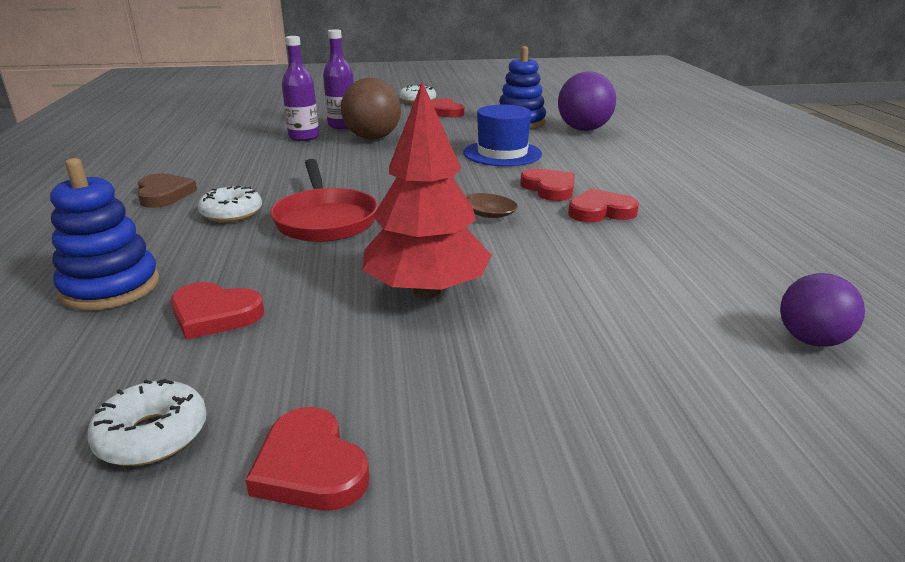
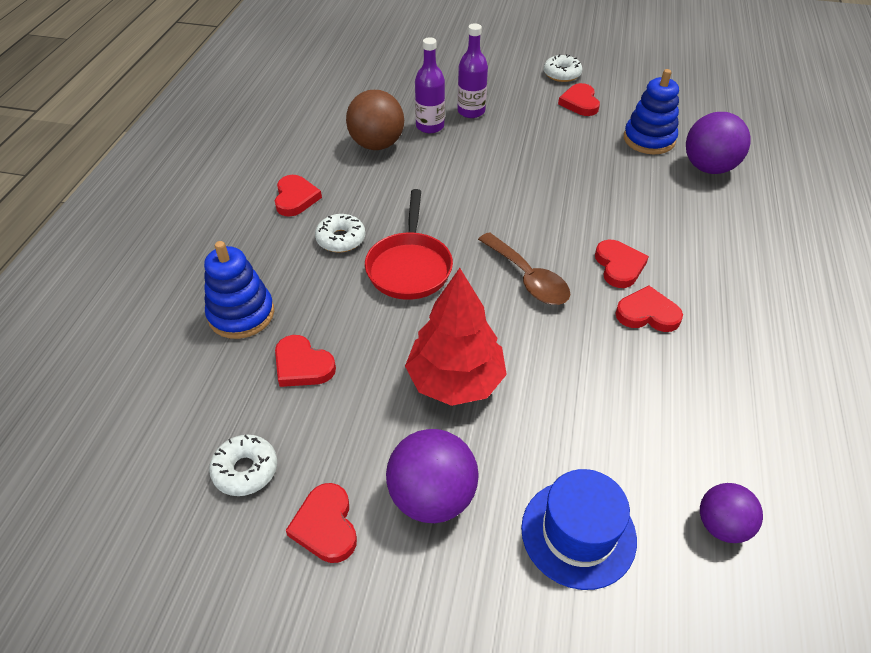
camera: 20 degrees right, 20 degrees up
brown heart [137,173,197,208] -> red heart [275,175,322,217]
brown ball [341,78,401,140] -> brown ball moved to [346,90,404,150]
blue hat [463,105,542,166] -> blue hat moved to [521,469,637,590]
none -> purple ball [386,429,479,523]

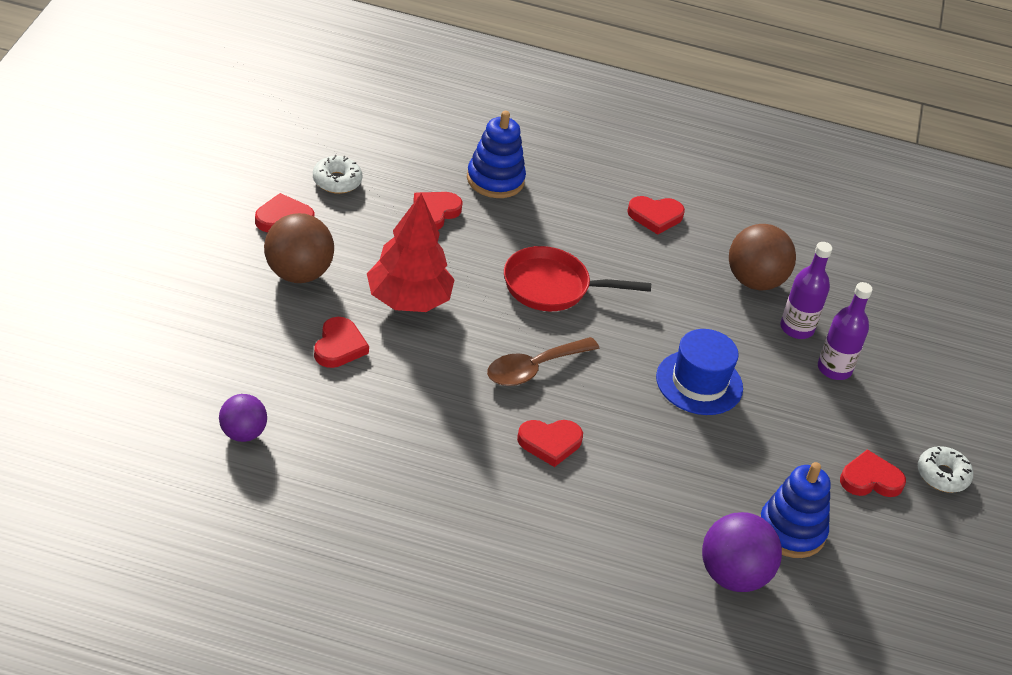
camera: 85 degrees right, 5 degrees down
white donut [315,214,365,253] -> none
purple ball [386,429,479,523] -> brown ball [264,213,334,283]
blue hat [521,469,637,590] -> blue hat moved to [656,329,743,415]
red heart [615,286,683,332] -> red heart moved to [314,317,369,368]

